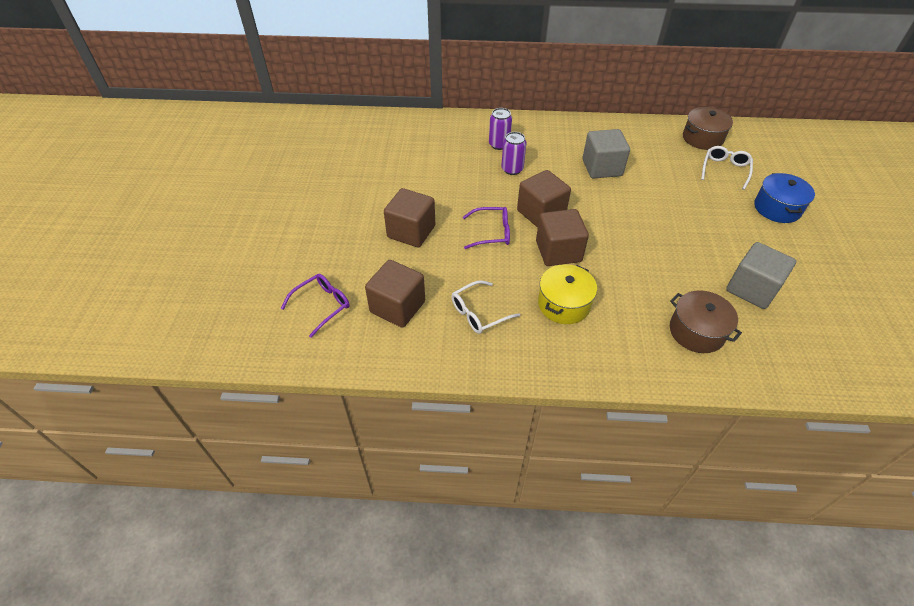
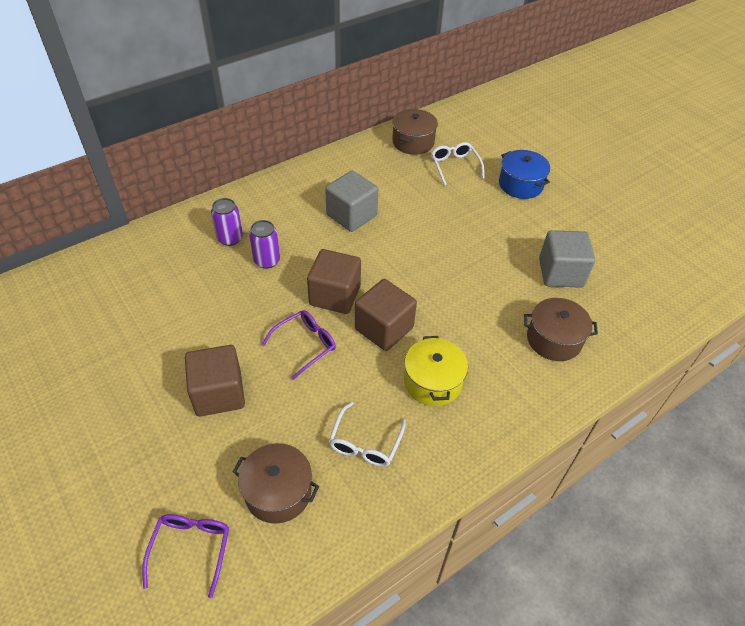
camera: 40 degrees left, 0 degrees up
brown cube [365,260,425,328] -> brown pot [233,443,319,524]

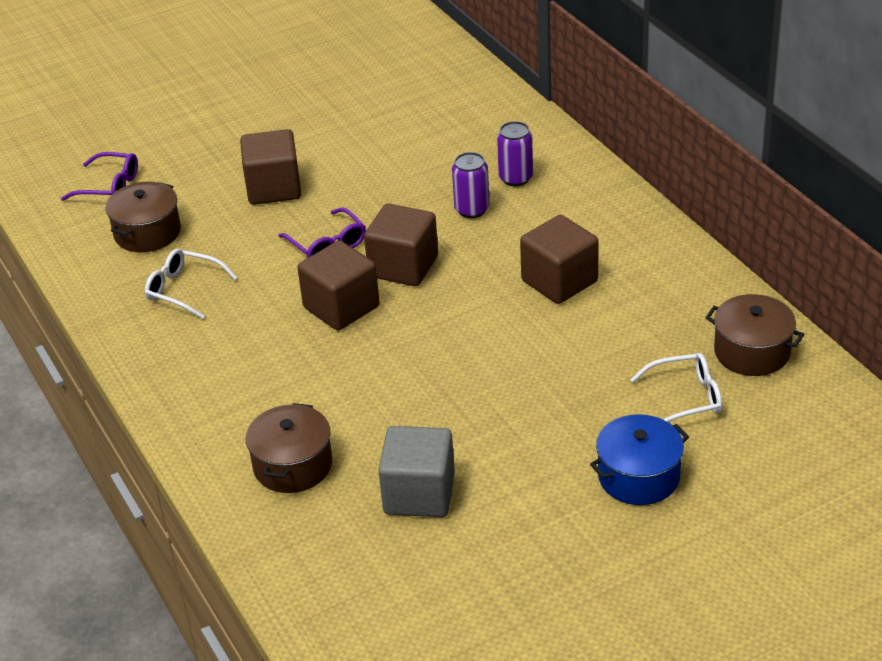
camera: 100 degrees right, 10 degrees down
grey cube [325,171,378,232] -> brown cube [520,215,599,304]
yellow pot [404,336,468,406] -> none

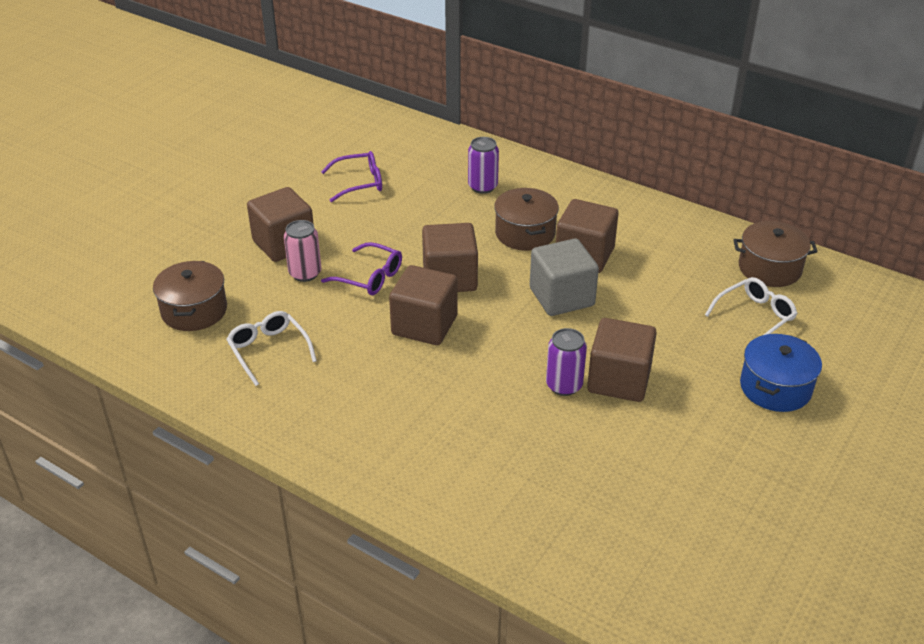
camera: 30 degrees left, 0 degrees up
purple glasses [61,152,138,201] -> purple glasses moved to [321,151,382,202]
white glasses [145,249,237,319] -> white glasses turned 60 degrees clockwise [226,311,317,386]
brown pot [246,403,332,493] -> brown pot moved to [494,188,559,251]
grey cube [378,426,455,517] -> grey cube moved to [530,238,599,316]
purple can [452,152,490,218] -> purple can moved to [546,328,587,396]
none -> pink can [284,220,321,282]
none -> brown cube [587,318,657,402]

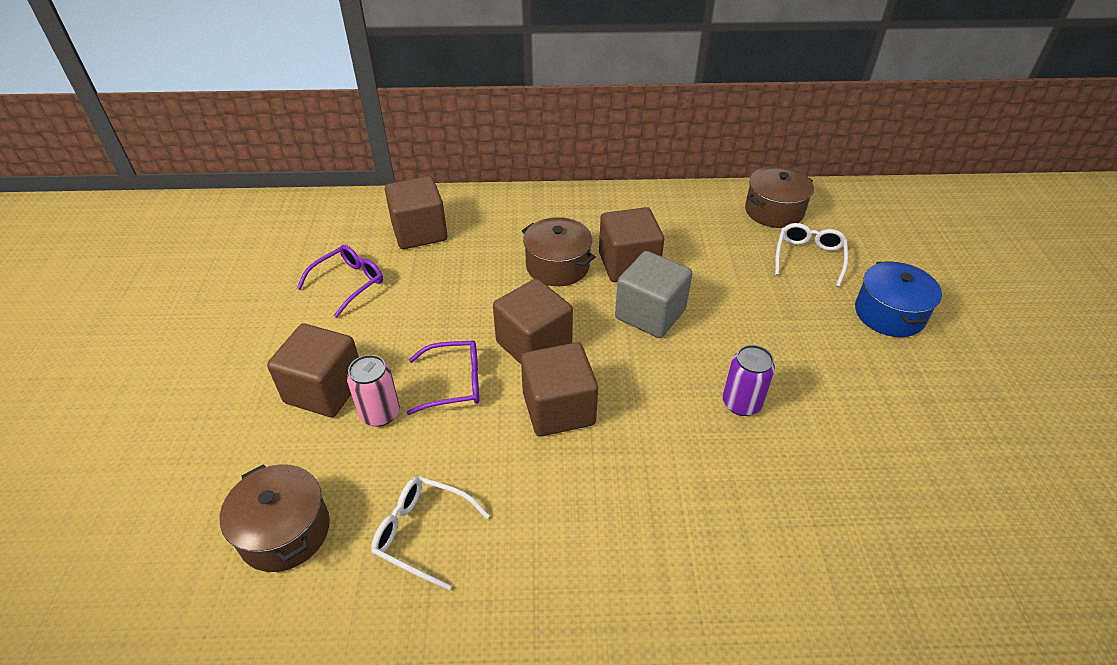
camera: 35 degrees left, 5 degrees up
purple can [468,137,499,194] -> none
brown cube [587,318,657,402] -> brown cube moved to [385,176,447,249]

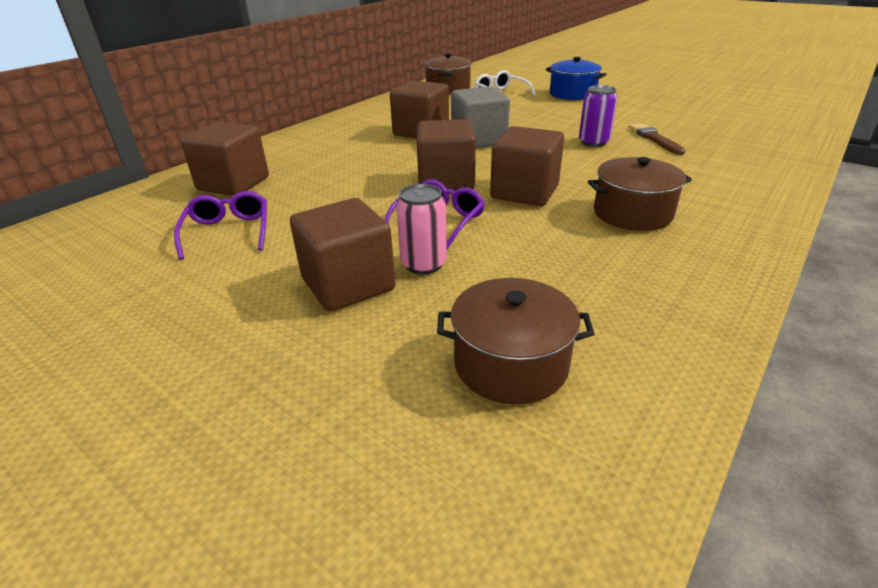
camera: 50 degrees left, 10 degrees down
white glasses [371,476,490,590] -> none
brown pot [522,217,596,286] -> brown pot moved to [588,157,692,231]
none -> brown brush [629,123,685,155]

